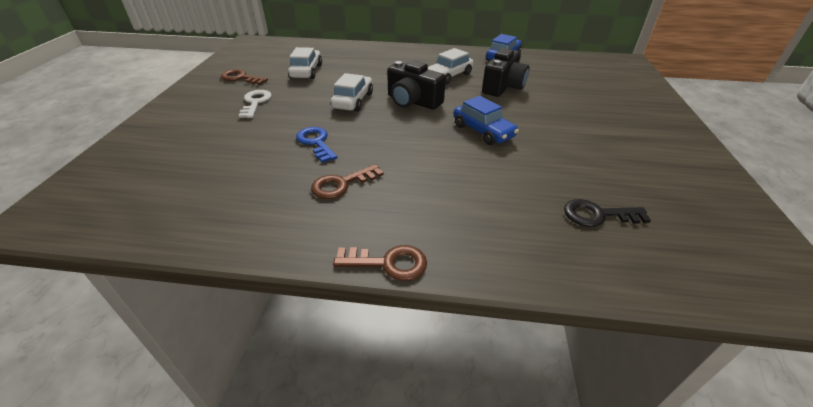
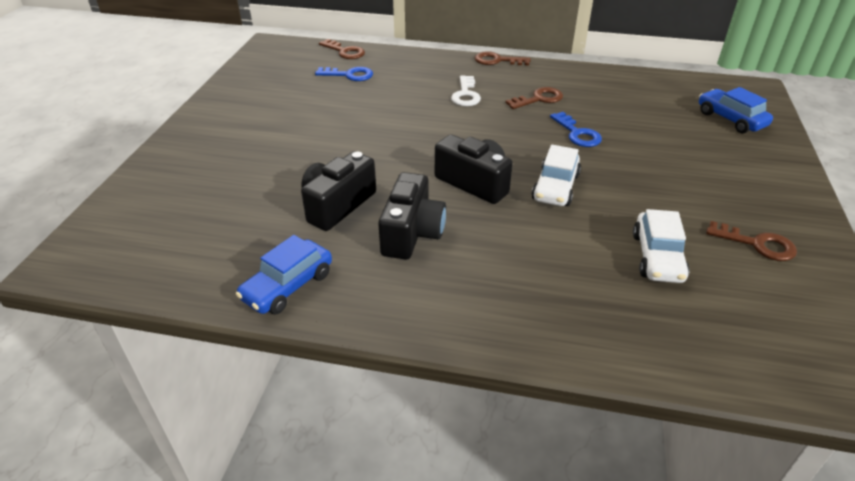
camera: 175 degrees left, 0 degrees up
white key [238,90,272,118] -> white key moved to [451,75,481,106]
white car [428,48,473,85] -> black camera [378,172,446,260]
blue car [453,96,519,145] -> blue car moved to [699,87,773,134]
black key [564,199,651,227] -> blue key [315,67,373,81]
none -> brown key [319,39,365,59]

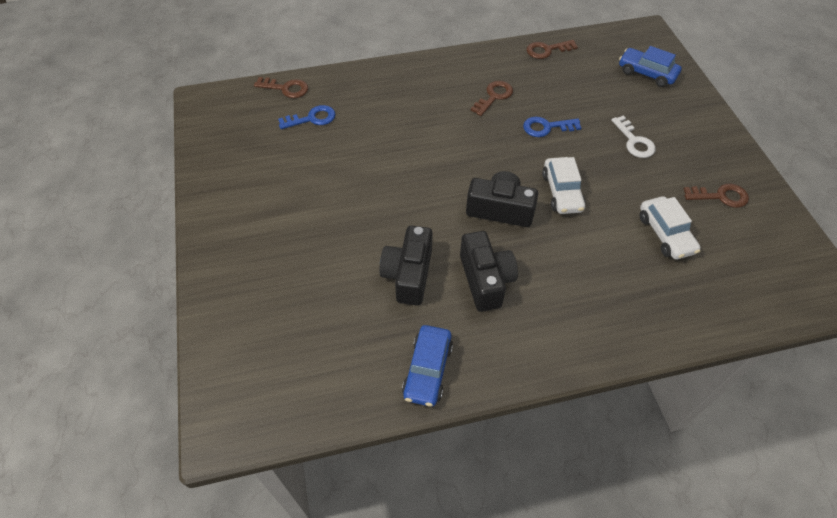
camera: 25 degrees left, 15 degrees up
white key [451,75,481,106] -> white key moved to [611,115,656,158]
brown key [475,51,531,65] -> brown key moved to [526,40,578,59]
blue key [550,112,602,147] -> blue key turned 135 degrees clockwise [523,117,581,137]

